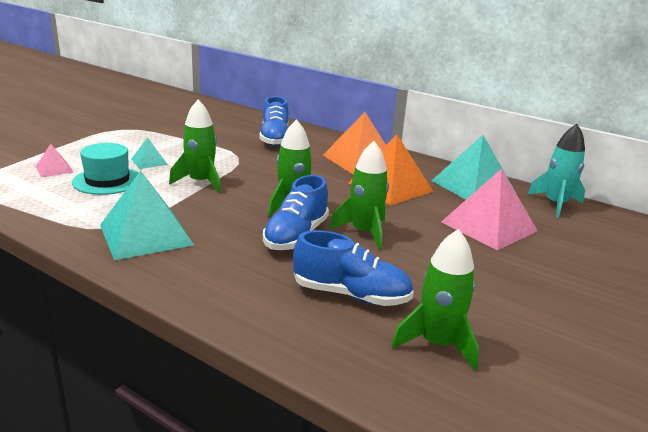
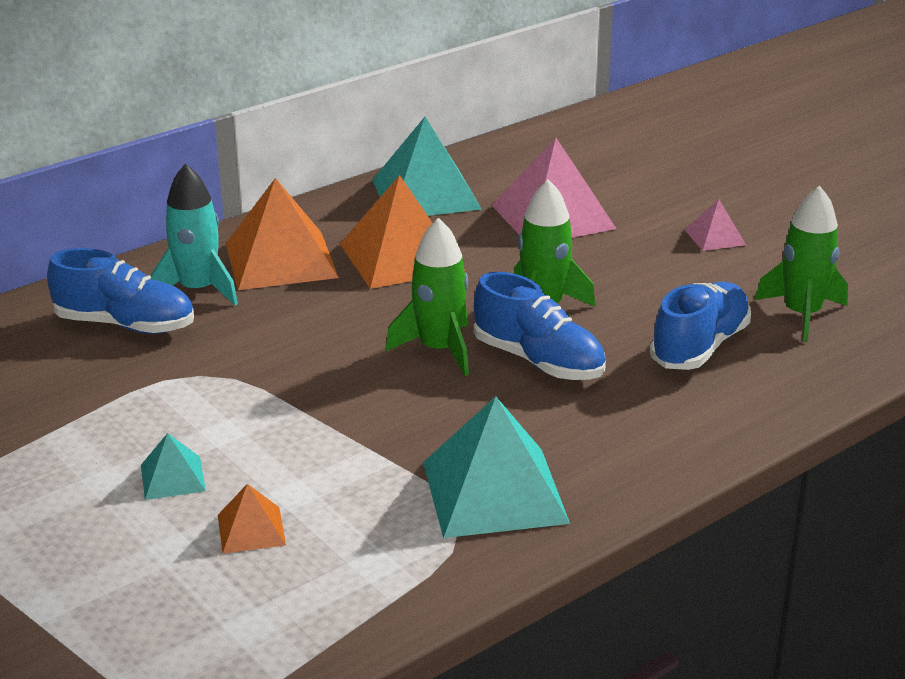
camera: 70 degrees left, 5 degrees up
pink pyramid [36,144,74,177] -> pink pyramid moved to [685,199,746,251]
turquoise hat [72,143,139,195] -> orange pyramid [218,484,286,554]
green rocket [169,100,221,193] -> none
turquoise rocket [527,124,585,218] -> turquoise rocket moved to [150,164,238,305]

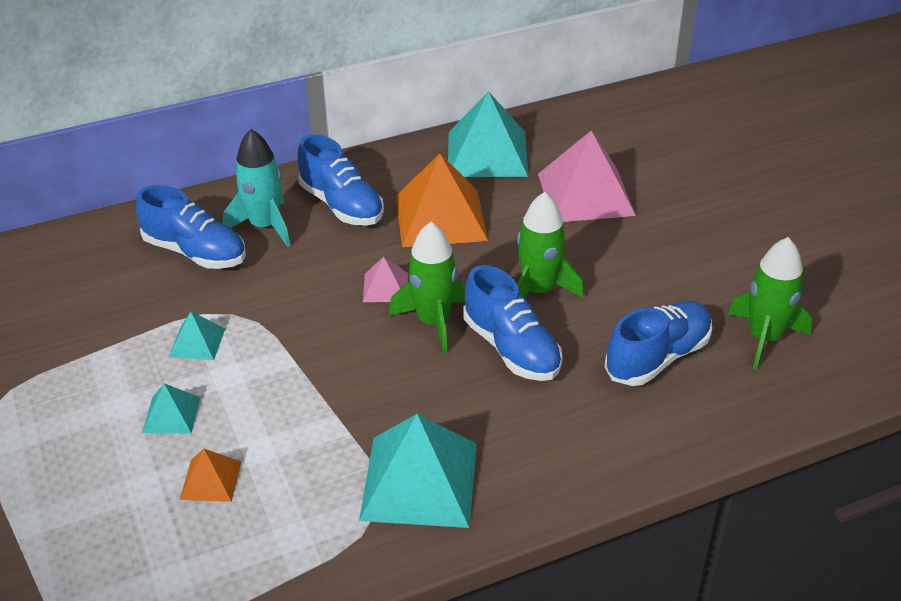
camera: 15 degrees right, 10 degrees up
orange pyramid [226,178,339,290] -> blue shoe [297,135,384,226]
pink pyramid [685,199,746,251] -> pink pyramid moved to [363,257,408,302]
none -> turquoise pyramid [169,312,225,360]

